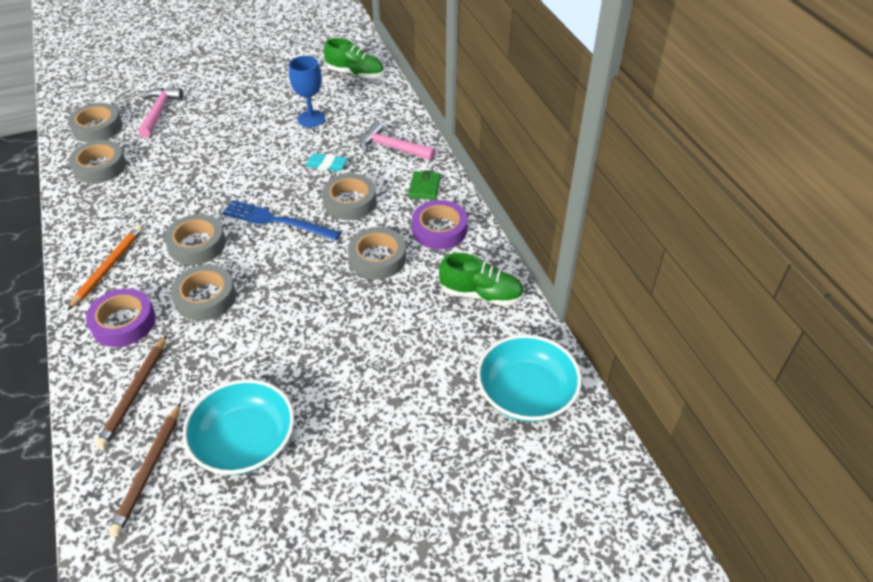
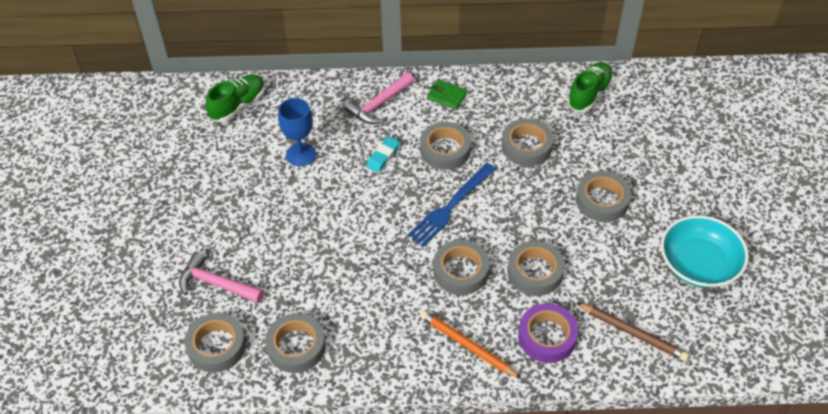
camera: 70 degrees left, 5 degrees up
brown pencil [109,402,181,536] -> none
purple tape [412,200,468,249] -> none
turquoise bowl [477,334,582,422] -> none
none -> grey tape [576,171,631,222]

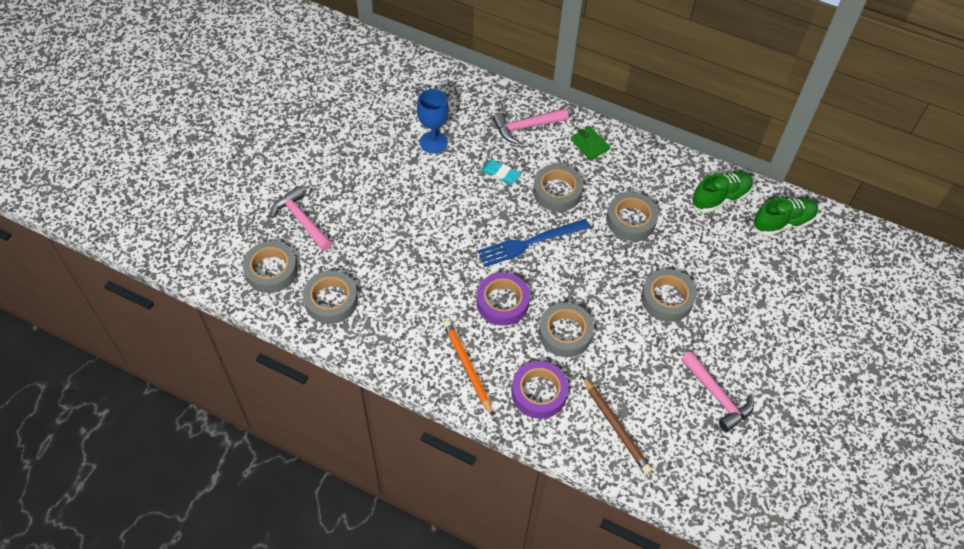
camera: 25 degrees right, 5 degrees up
green shoe [206,74,265,122] -> green shoe moved to [753,198,818,236]
turquoise eraser [366,136,400,173] -> turquoise eraser turned 60 degrees clockwise [481,160,521,184]
grey tape [433,240,489,295] -> purple tape [476,272,530,326]
turquoise bowl [661,215,749,288] -> pink hammer [681,351,754,432]

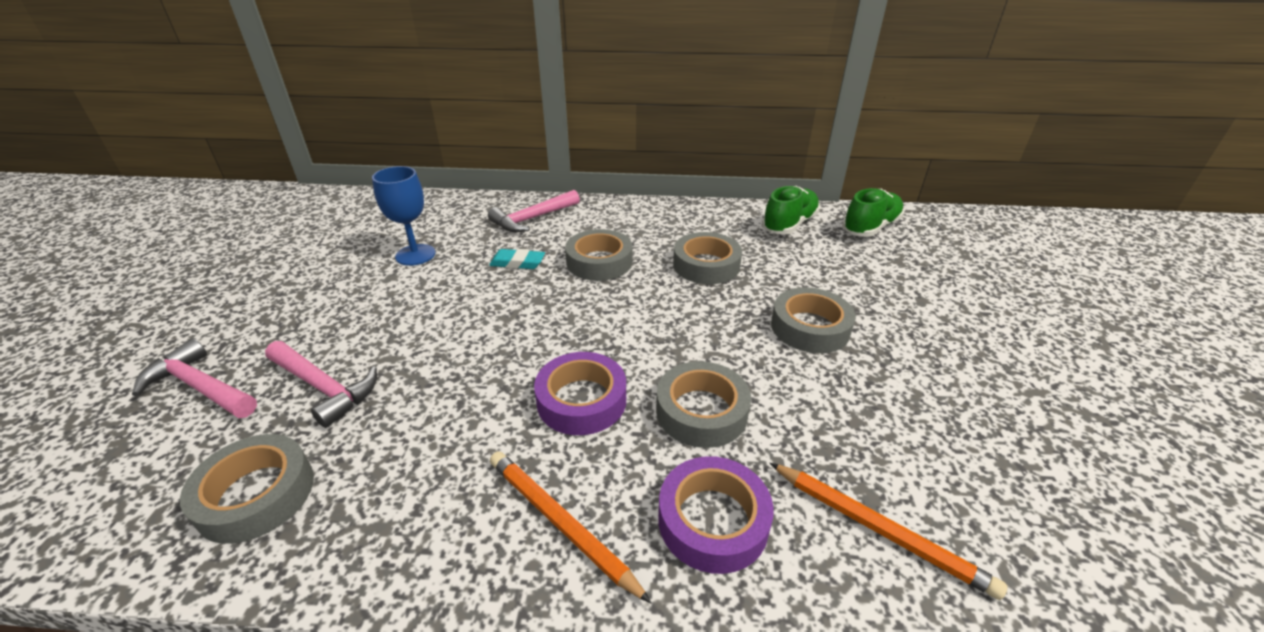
camera: 20 degrees left, 20 degrees down
grey tape [243,241,298,293] -> none
blue fork [477,219,590,267] -> none
green wallet [571,126,610,160] -> none
brown pencil [582,376,652,474] -> orange pencil [770,463,1007,600]
pink hammer [681,351,754,432] -> pink hammer moved to [265,341,377,428]

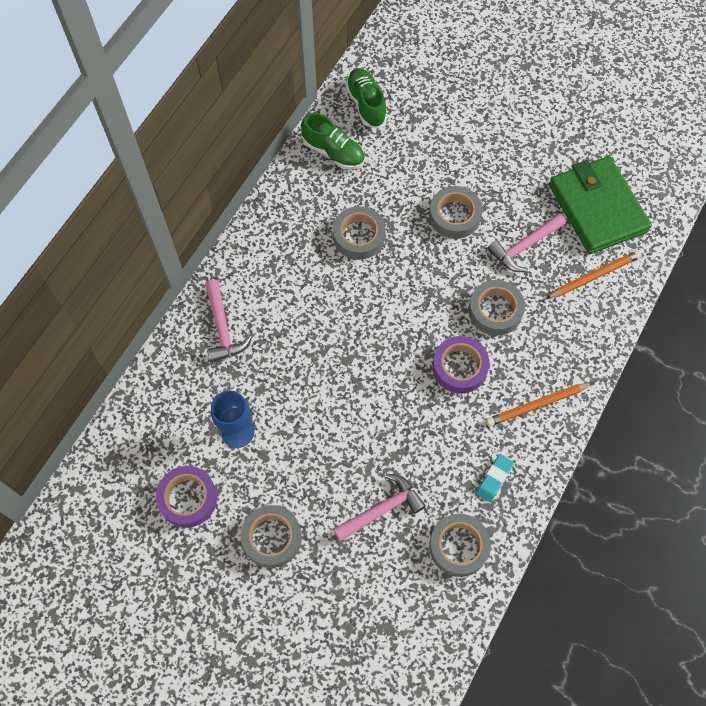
camera: 65 degrees left, 30 degrees up
pink hammer [132,339,257,418] -> pink hammer moved to [488,213,566,272]
turquoise eraser [489,249,545,269] -> turquoise eraser moved to [476,454,514,502]
grey tape [565,229,633,281] -> grey tape moved to [241,505,302,568]
purple tape [658,456,774,574] -> purple tape moved to [156,466,217,528]
green shoe [762,186,820,235] -> green shoe turned 150 degrees clockwise [301,113,365,170]
none -> green wallet [549,156,652,254]

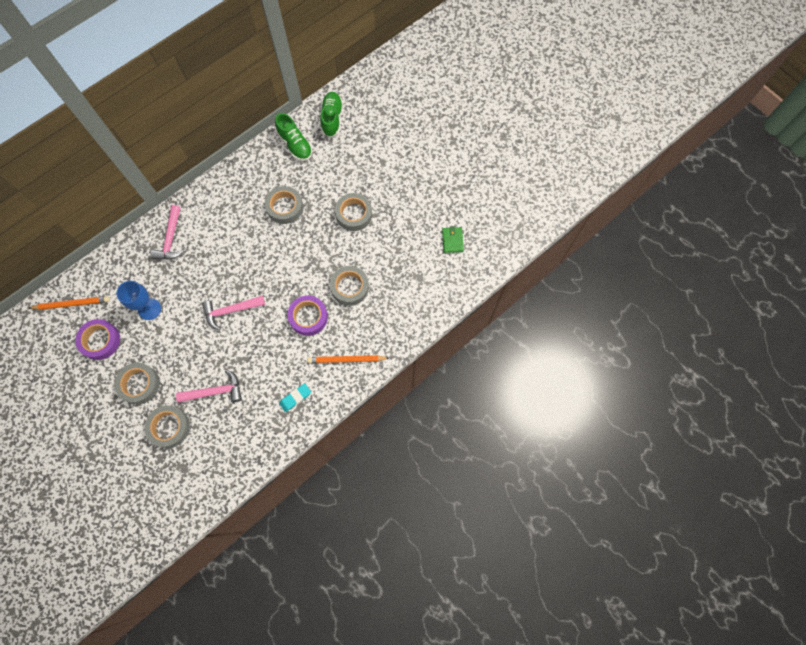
camera: 20 degrees right, 5 degrees up
grey tape [429,514,491,577] -> grey tape moved to [144,405,190,448]
pink hammer [488,213,566,272] -> pink hammer moved to [202,296,265,330]
orange pencil [545,250,642,299] -> orange pencil moved to [28,296,110,310]
green wallet [549,156,652,254] -> green wallet [442,227,464,253], size x0.40

